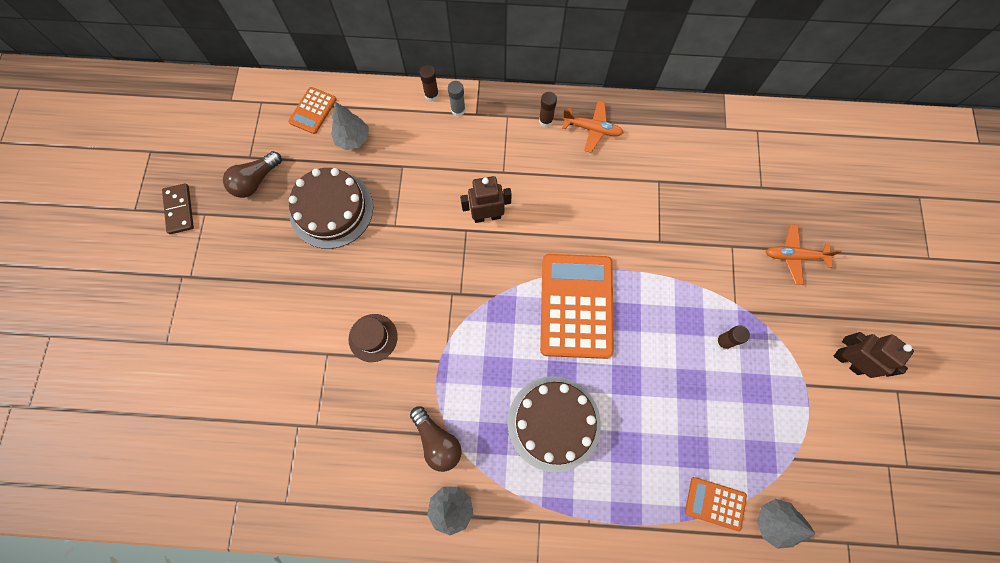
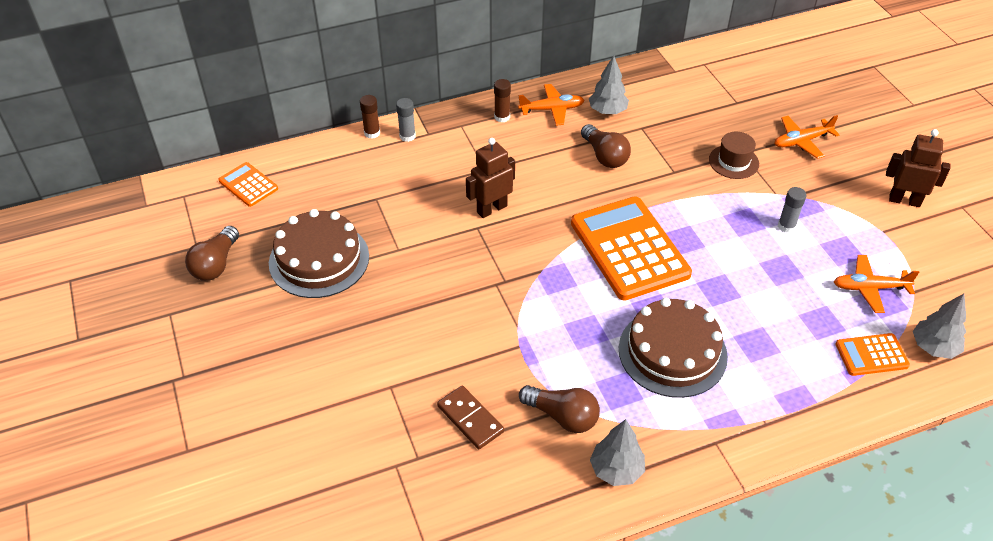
camera: 25 degrees left, 25 degrees down
brown domino [162,183,194,234] -> brown domino moved to [437,386,504,449]
orange calculator [288,87,336,134] -> orange calculator turned 135 degrees clockwise [218,162,278,207]
grey tree [331,102,369,150] -> grey tree moved to [589,56,629,114]
brown hat [348,314,398,362] -> brown hat moved to [709,132,759,179]
brown glue stick [715,325,750,350] -> grey glue stick [778,187,807,233]
none -> brown light bulb [581,124,631,168]
none -> orange plane [834,255,919,313]

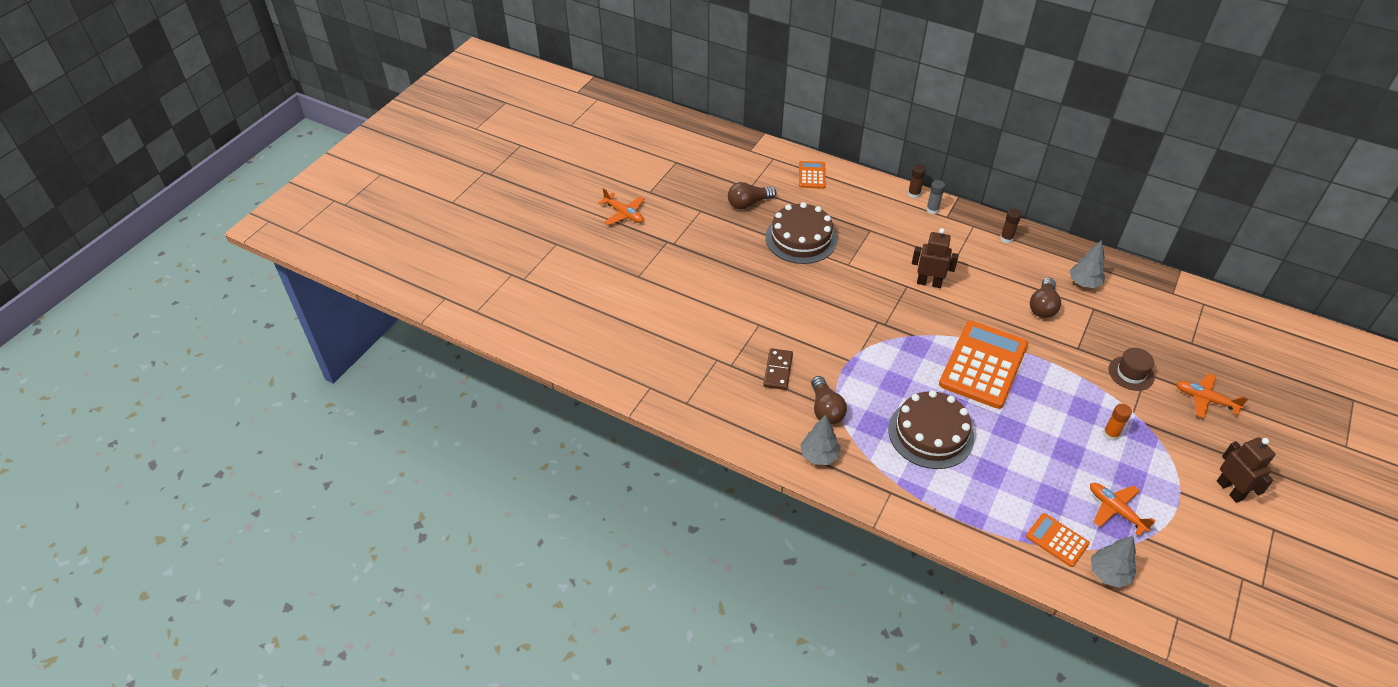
camera: 50 degrees right, 0 degrees up
orange plane [518,84,584,126] -> orange plane moved to [598,188,644,225]
grey glue stick [778,187,807,233] -> orange glue stick [1103,404,1132,441]

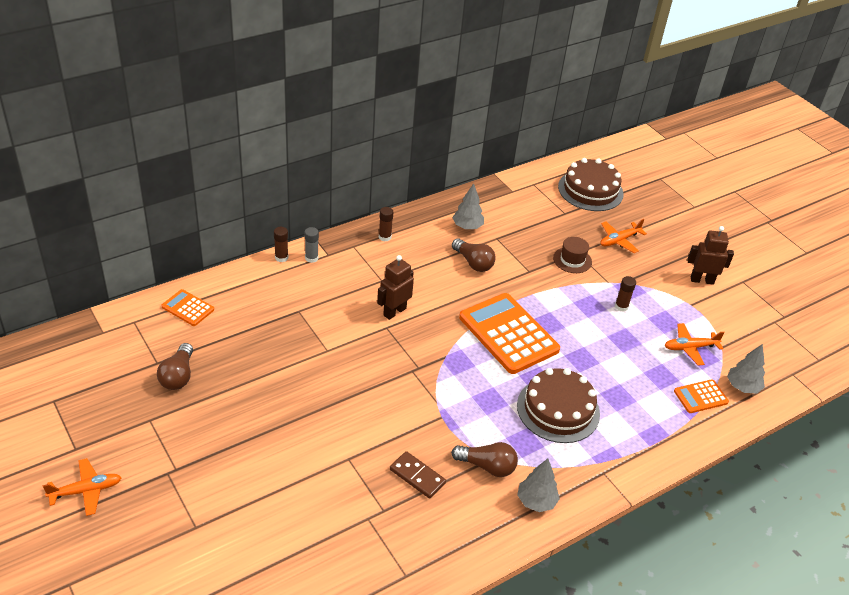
camera: 65 degrees left, 5 degrees down
brown cake [765,202,837,264] -> brown cake moved to [558,158,624,211]
orange glue stick [1103,404,1132,441] -> brown glue stick [615,276,636,312]

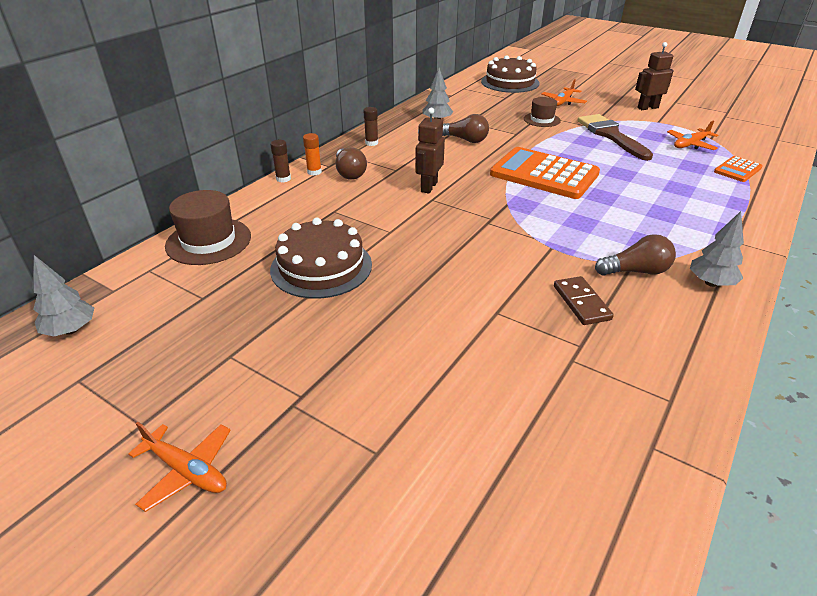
camera: 20 degrees left, 5 degrees down
orange plane [43,458,122,516] -> orange plane turned 75 degrees clockwise [128,422,231,512]
brown light bulb [157,343,193,390] -> brown light bulb moved to [336,147,367,180]
orange calculator [162,289,214,326] -> brown hat [165,190,251,265]
grey glue stick [305,227,319,263] -> orange glue stick [303,133,322,176]
brown domino [390,451,446,499] -> brown domino turned 60 degrees clockwise [554,276,614,325]
brown cake [517,368,600,443] -> brown cake moved to [270,218,372,299]
brown glue stick [615,276,636,312] -> brown brush [577,114,653,161]
grey tree [727,344,765,393] -> grey tree moved to [32,255,94,336]

